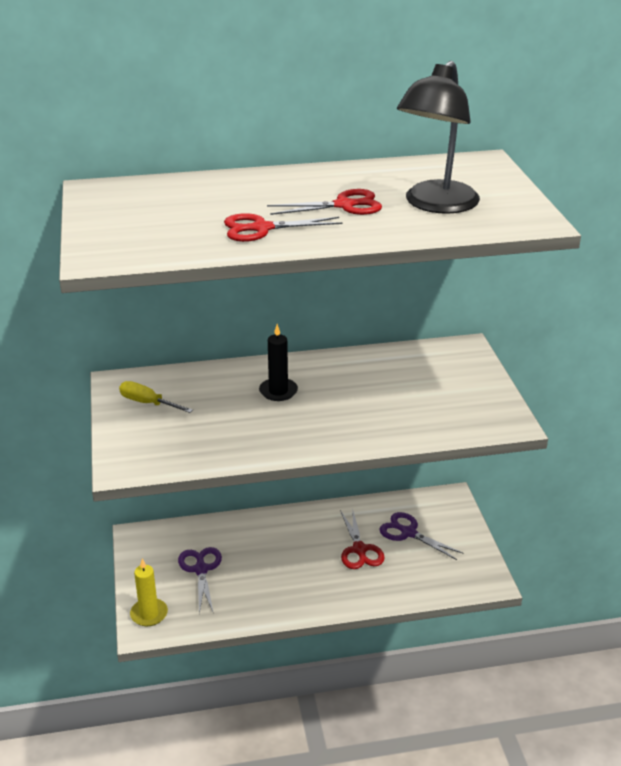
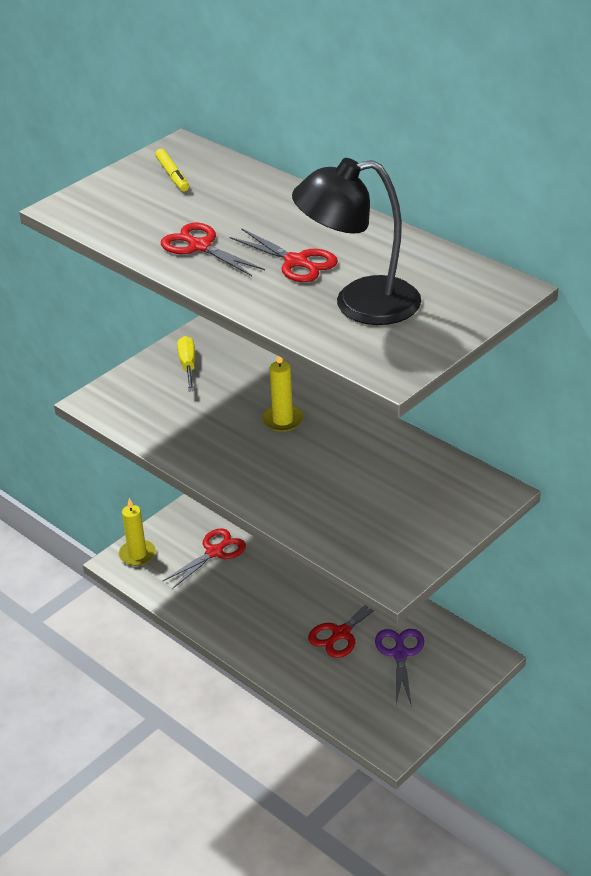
camera: 55 degrees right, 5 degrees up
purple scissors [178,547,222,614] -> red scissors [162,528,246,589]
black candle [259,324,298,401] -> yellow candle [262,356,304,432]
none -> yellow marker [155,149,189,191]

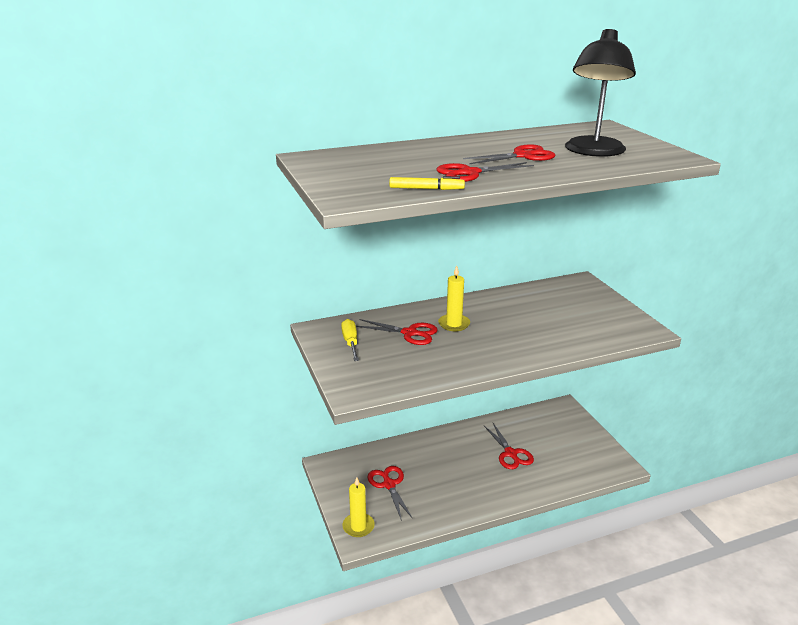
camera: 65 degrees left, 10 degrees down
yellow marker [155,149,189,191] -> yellow marker moved to [389,176,465,190]
yellow screwdriver [177,336,195,391] -> yellow screwdriver turned 60 degrees clockwise [341,319,359,361]
purple scissors [375,629,424,707] -> none
none -> red scissors [356,319,438,345]

